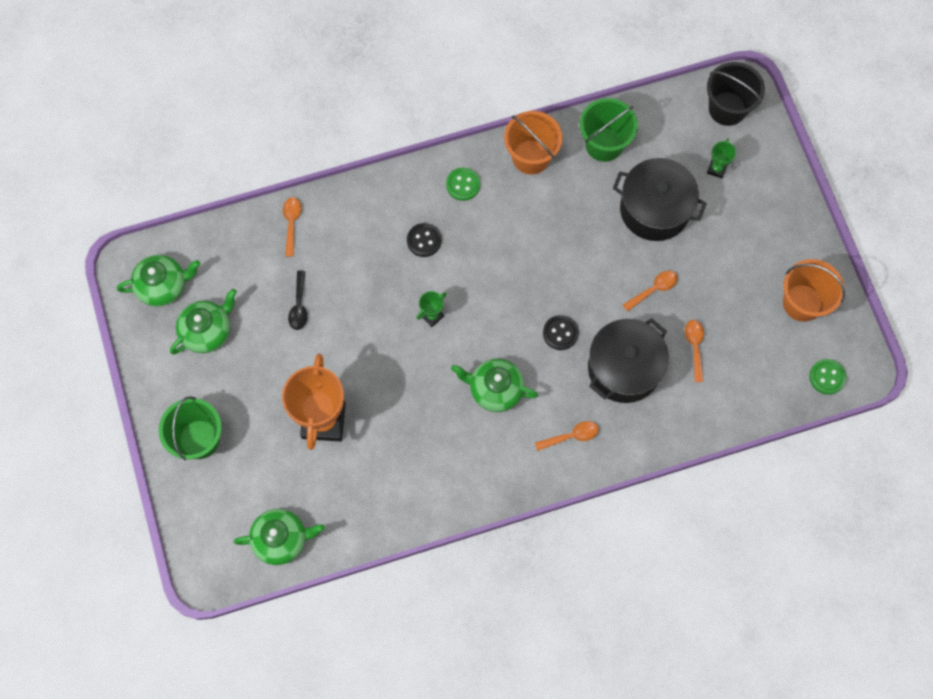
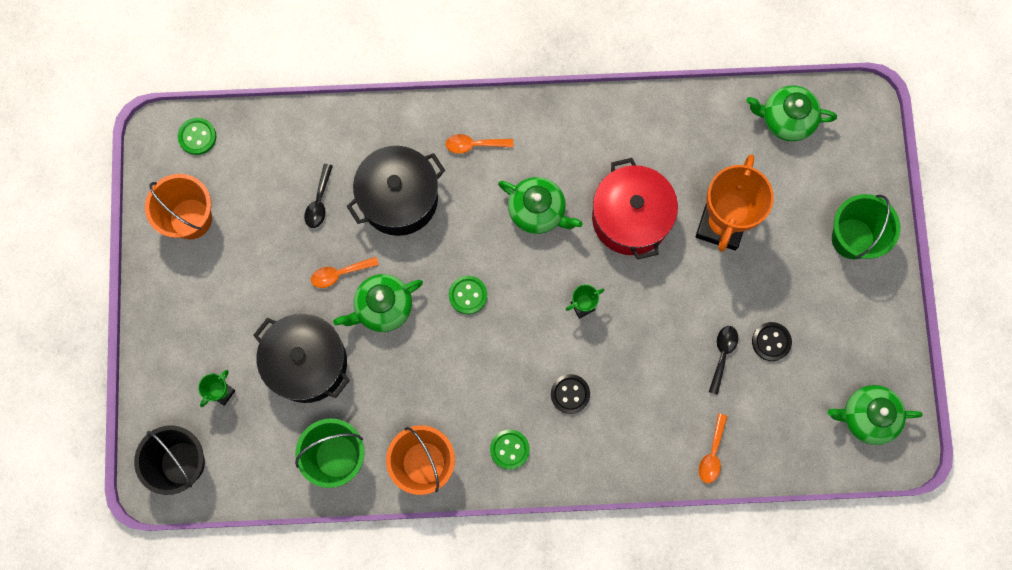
camera: 165 degrees left, 5 degrees up
green teapot [170,289,237,355] -> green teapot moved to [333,274,423,332]
black button [543,315,579,350] -> black button moved to [752,322,792,361]
orange spoon [685,320,704,382] -> black spoon [304,164,333,228]
none -> green button [449,276,487,314]
none -> red pot [592,158,678,260]

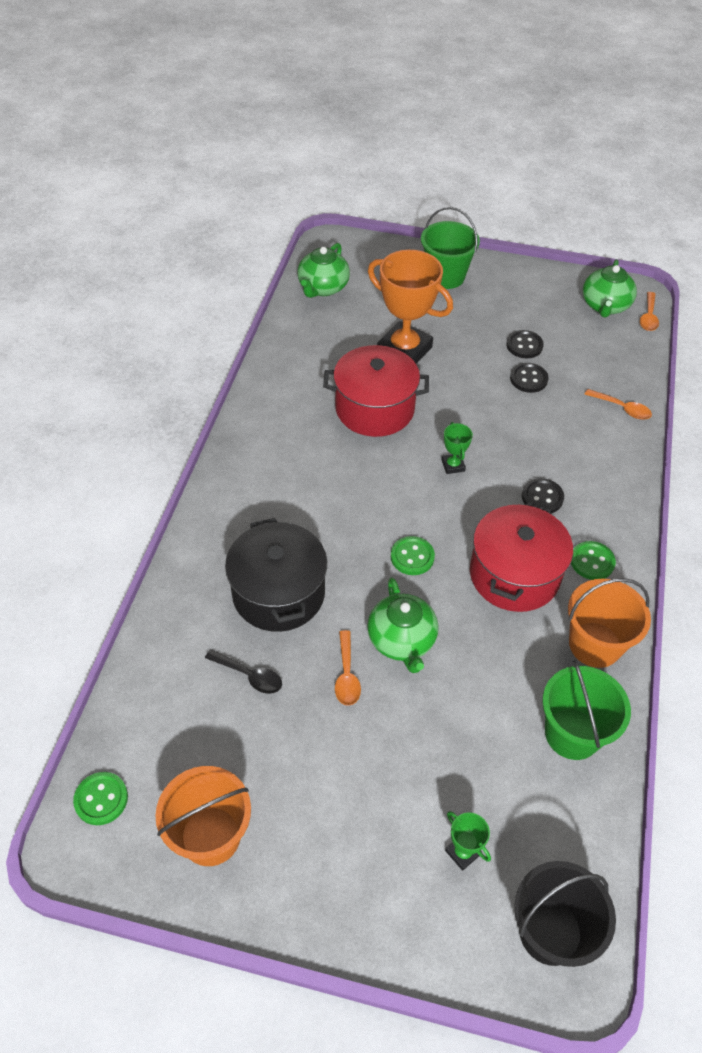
camera: 75 degrees left, 25 degrees down
black pot [253,314,350,403] -> none
orange spoon [445,134,513,154] -> orange spoon moved to [640,292,659,331]
green teapot [498,177,583,234] -> none
black spoon [709,326,738,395] -> black button [510,363,548,393]
none -> red pot [470,502,573,612]

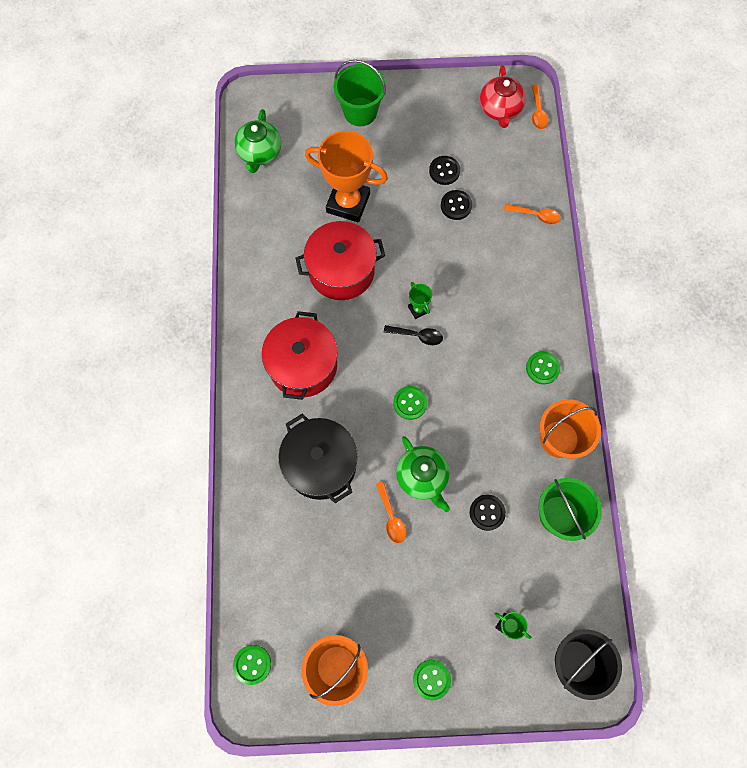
camera: 15 degrees left, 20 degrees up
black spoon [205,649,282,694] -> black spoon moved to [384,325,443,345]
red pot [470,502,573,612] -> red pot moved to [262,311,338,400]
black button [522,478,564,513] -> black button moved to [470,494,506,531]
green teapot [583,260,637,318] -> red teapot [480,65,526,128]
none -> green button [413,660,451,700]

